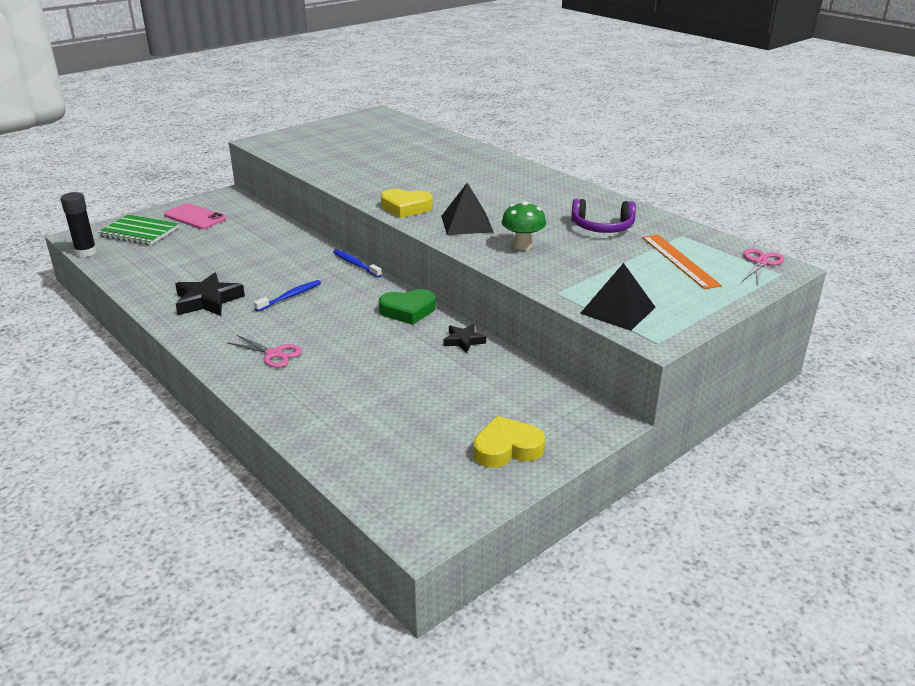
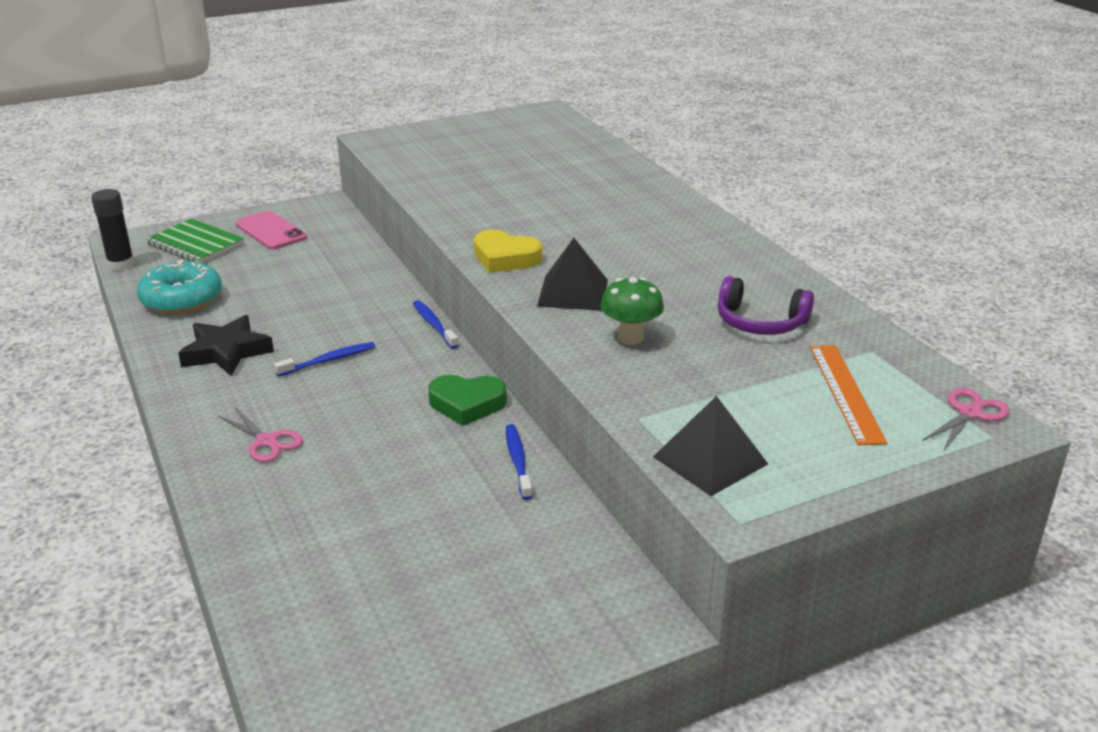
camera: 15 degrees right, 0 degrees up
black star [443,324,486,353] -> blue toothbrush [506,424,532,500]
yellow heart [473,416,545,468] -> none
none -> turquoise donut [137,259,222,314]

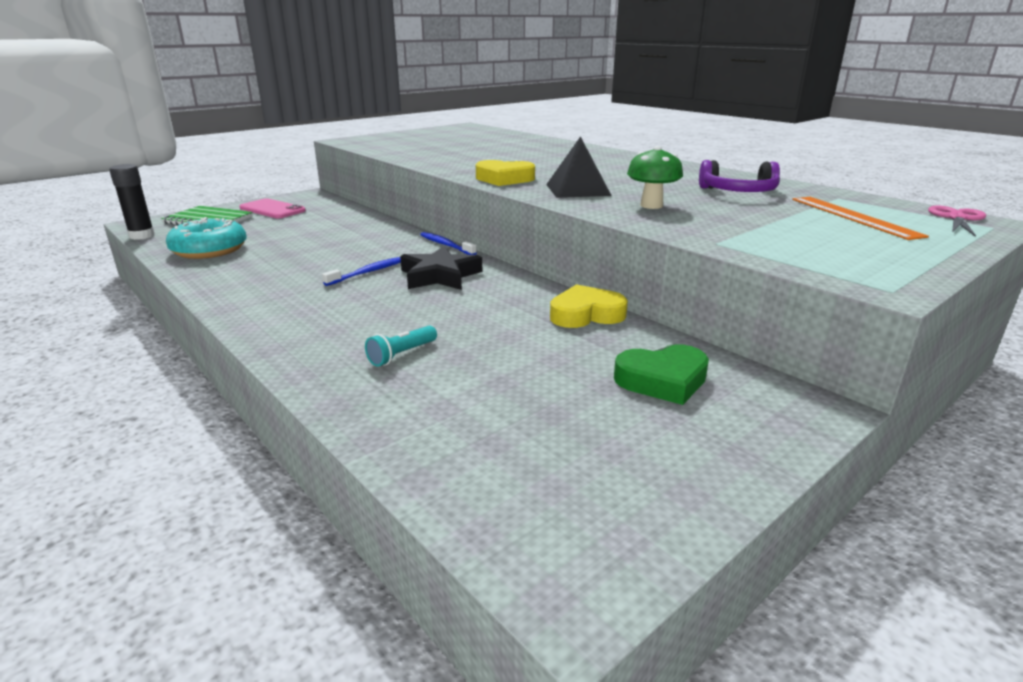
camera: 15 degrees left, 5 degrees down
black star [178,315,274,376] -> black star moved to [400,246,482,290]
pink scissors [218,406,303,462] -> none
green heart [428,375,507,426] -> green heart moved to [614,344,709,405]
blue toothbrush [506,424,532,500] -> yellow heart [550,284,628,328]
black pyramid [653,396,768,496] -> none
none -> turquoise flashlight [365,326,437,367]

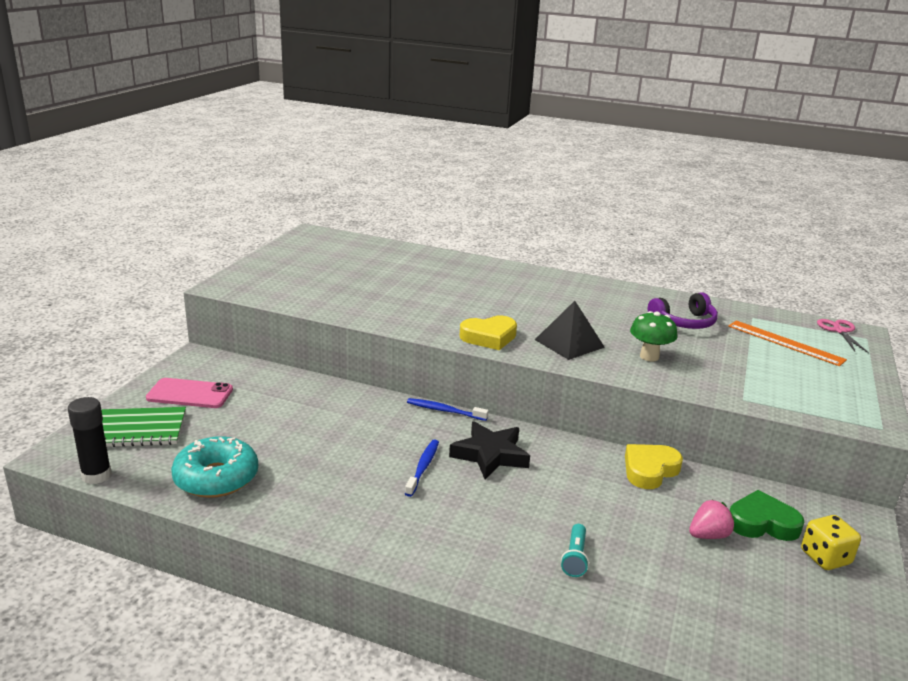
camera: 30 degrees left, 0 degrees up
green heart [614,344,709,405] -> green heart turned 135 degrees counterclockwise [730,490,804,541]
none -> pink strawberry [689,499,734,539]
none -> yellow dice [801,515,861,570]

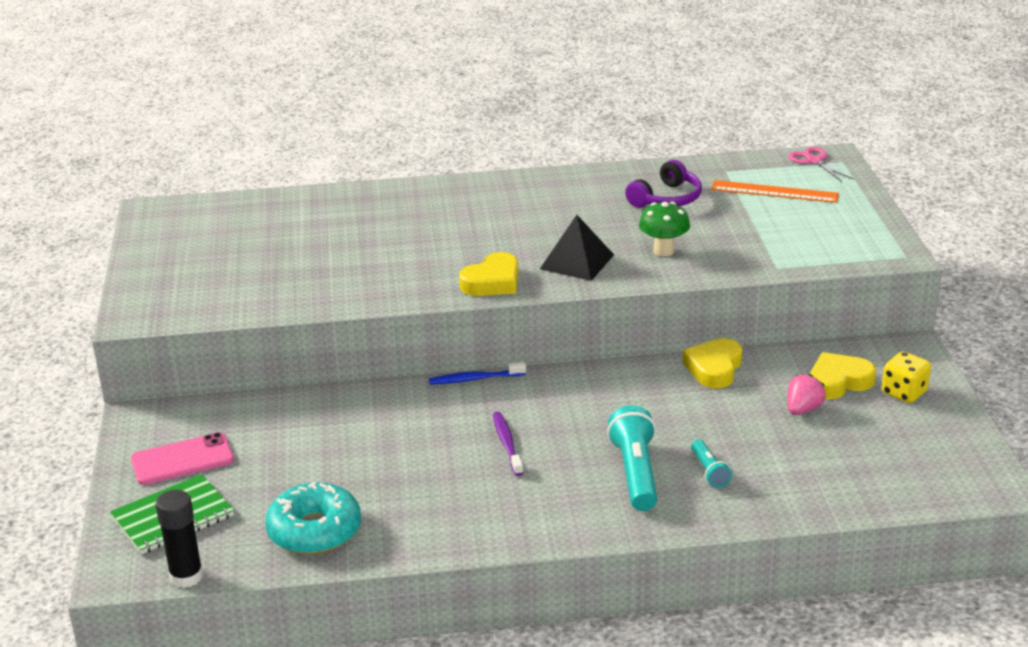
camera: 25 degrees left, 5 degrees up
blue toothbrush [405,439,439,497] -> purple toothbrush [493,412,523,476]
black star [449,421,530,479] -> none
green heart [730,490,804,541] -> yellow heart [810,352,876,399]
none -> turquoise flashlight [607,405,657,511]

